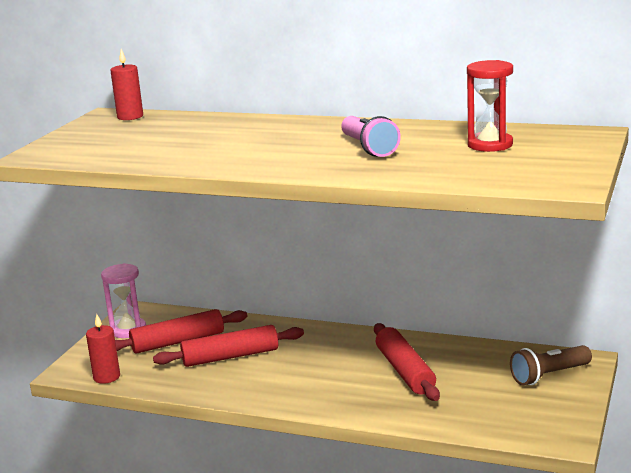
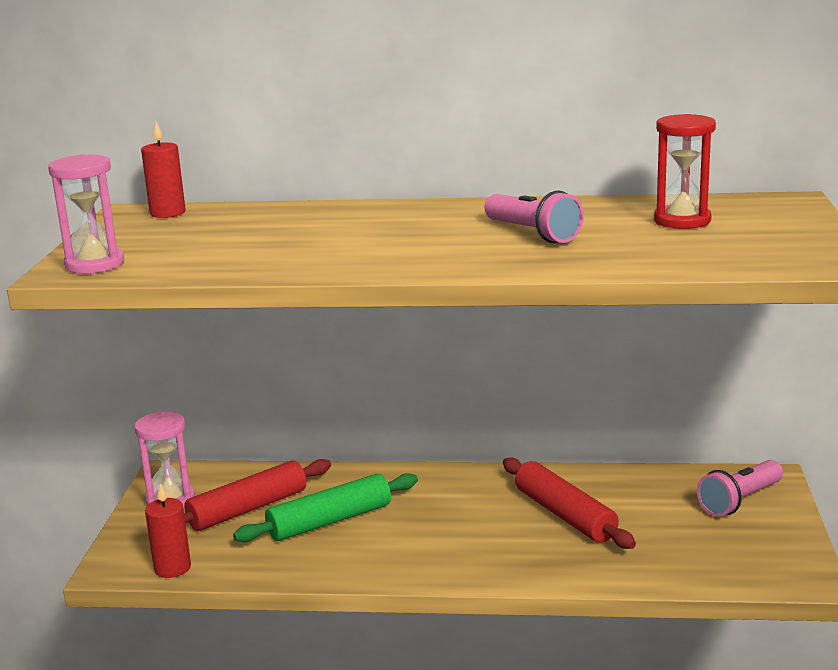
camera: 15 degrees left, 0 degrees up
red rolling pin [153,325,304,367] -> green rolling pin [233,473,418,542]
brown flashlight [510,345,592,385] -> pink flashlight [697,460,783,517]
none -> pink hourglass [48,154,124,274]

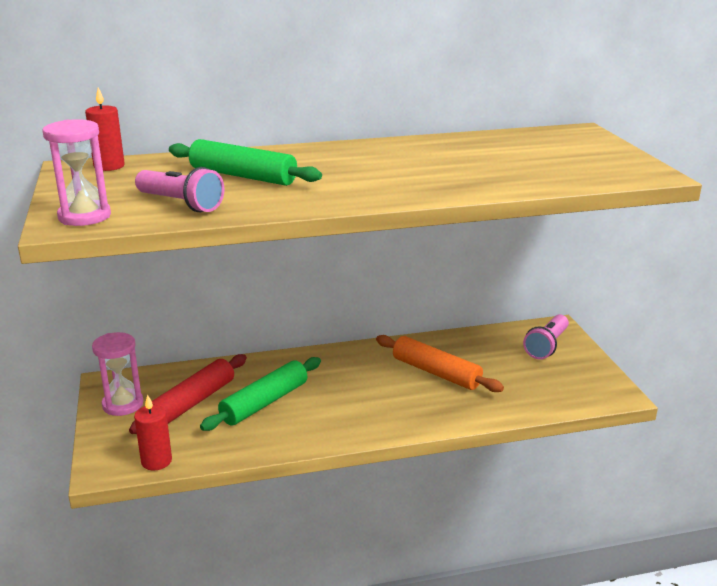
camera: 20 degrees left, 5 degrees up
pink flashlight [485,191,584,243] -> pink flashlight moved to [135,167,225,212]
red rolling pin [503,458,636,549] -> orange rolling pin [376,335,504,392]
red hourglass [654,114,716,229] -> none
none -> green rolling pin [169,139,322,186]

